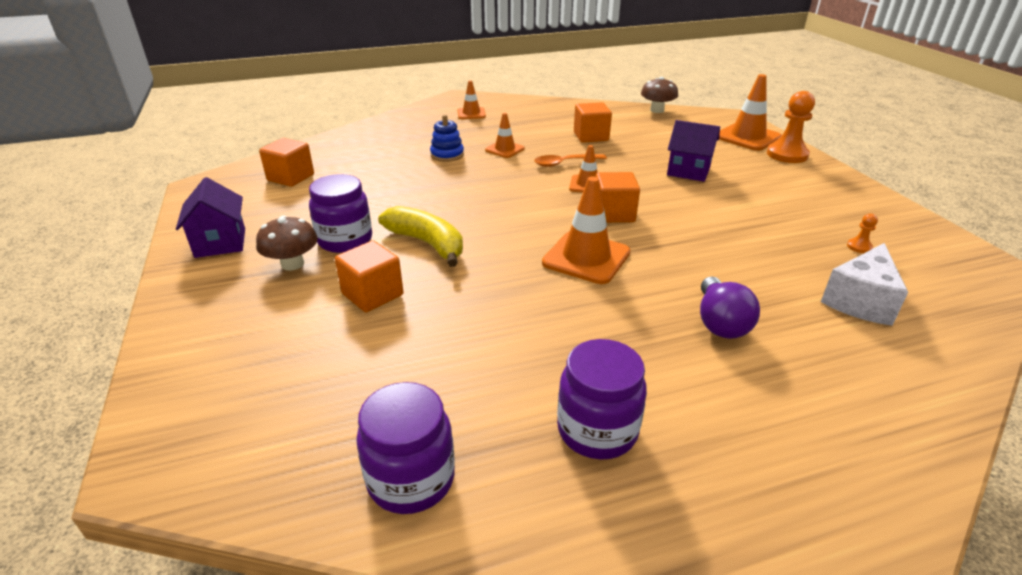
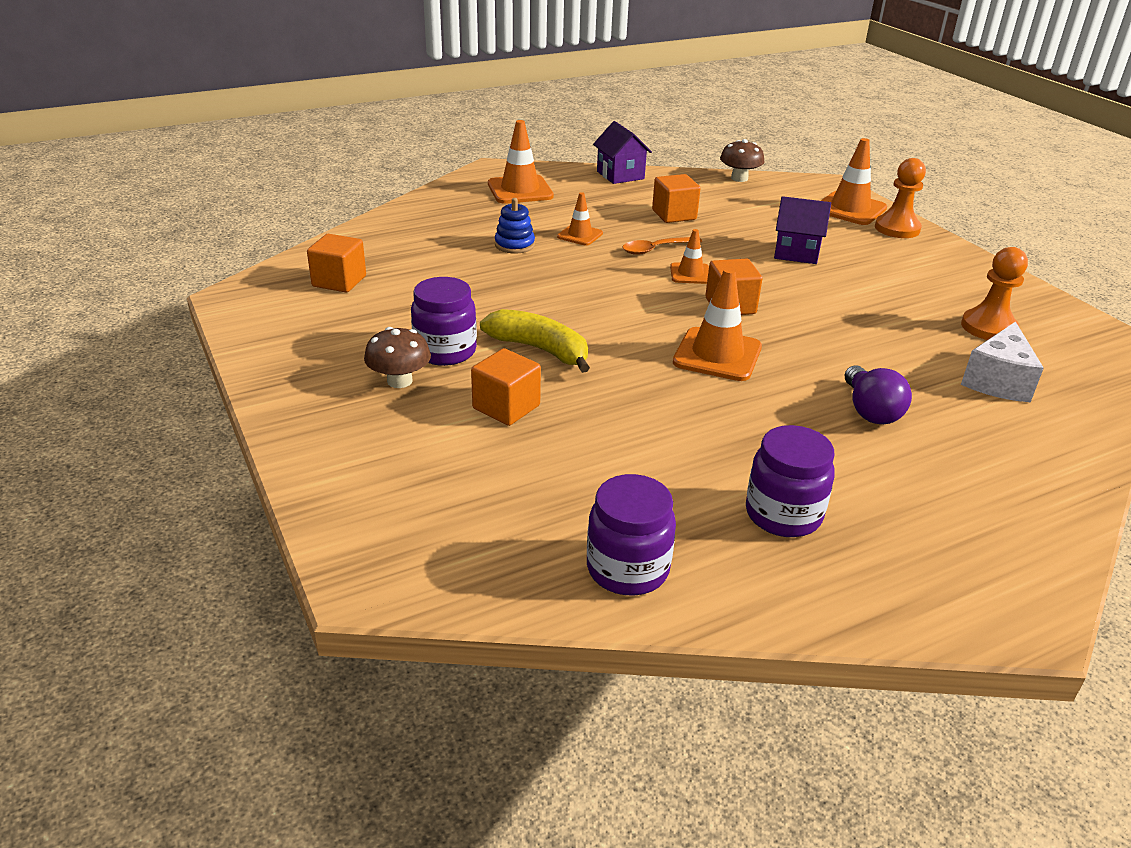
camera: 10 degrees left, 0 degrees up
purple house [176,177,245,258] -> purple house moved to [593,121,652,184]
orange traffic cone [458,80,486,119] -> orange traffic cone [488,120,554,204], size x1.72
orange pawn [847,214,878,253] -> orange pawn [961,247,1028,340], size x2.22

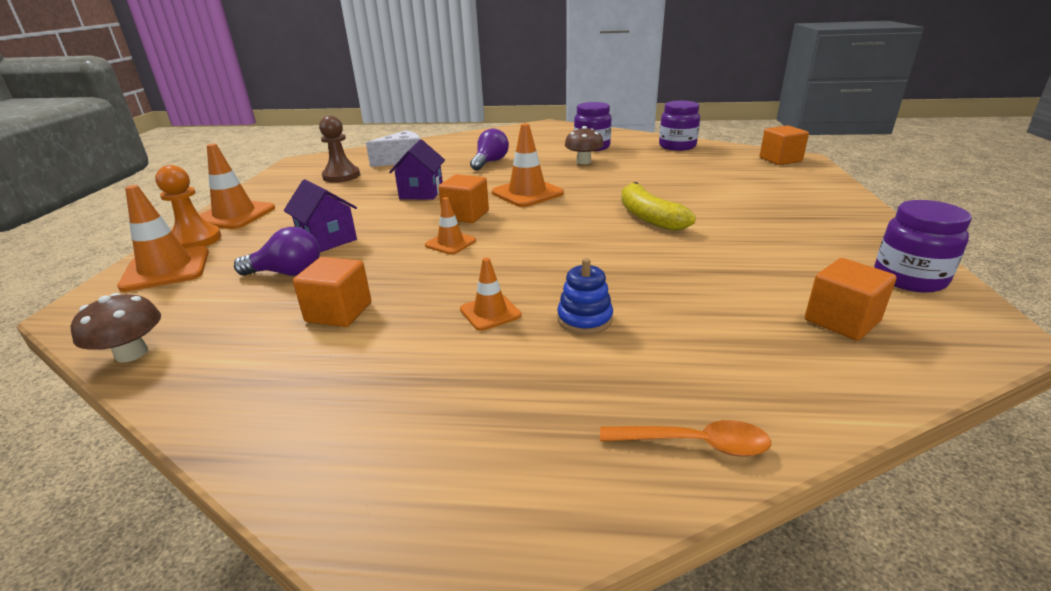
camera: 145 degrees left, 5 degrees down
brown mushroom [364,327,431,388] -> brown mushroom moved to [565,126,604,164]
purple jar [411,277,477,366] -> purple jar moved to [874,200,972,293]
orange cube [471,348,541,426] -> orange cube moved to [760,125,809,165]
orange traffic cone [488,120,554,204] -> orange traffic cone moved to [200,144,275,229]
purple house [593,121,652,184] -> purple house moved to [389,139,445,200]
orange spoon [622,237,702,255] -> orange spoon moved to [600,420,771,456]
orange pawn [961,247,1028,340] -> brown pawn [319,116,360,183]
none -> purple light bulb [234,227,320,276]

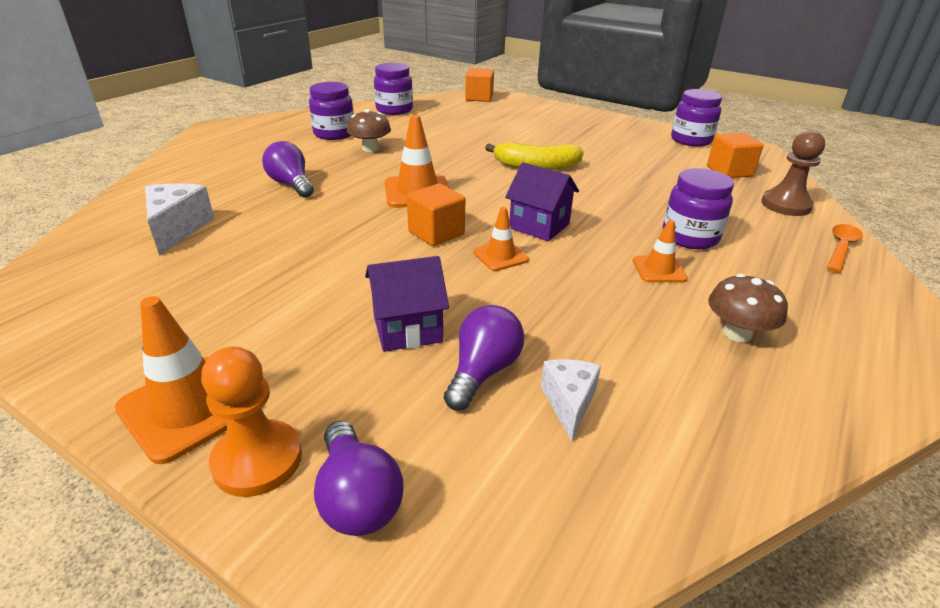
camera: 65 degrees left, 5 degrees up
brown mushroom [71,293,161,363] -> brown mushroom moved to [708,274,788,342]
orange traffic cone [117,185,209,292] -> purple light bulb [314,421,403,536]
orange cube [293,257,371,327] -> none
brown pawn [319,116,360,183] -> brown pawn moved to [761,130,825,216]
purple house [389,139,445,200] -> purple house moved to [505,162,579,241]
blue stacking toy [557,258,613,335] -> purple jar [663,168,734,249]
none -> white cheese [541,359,601,441]

